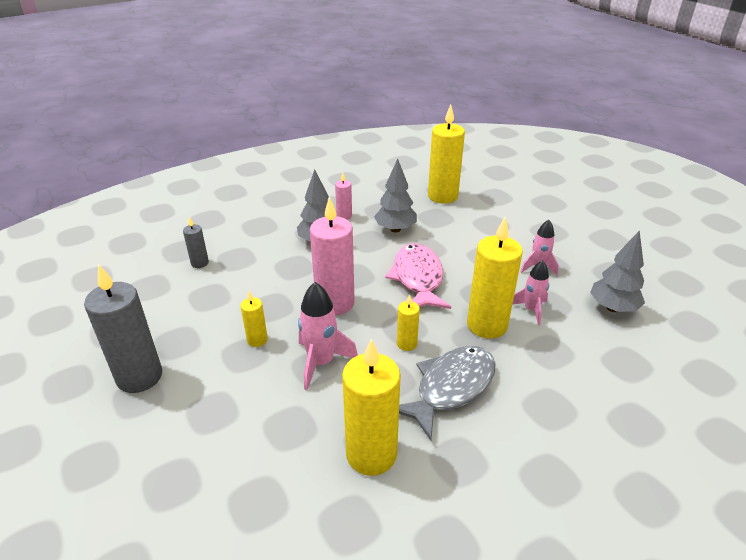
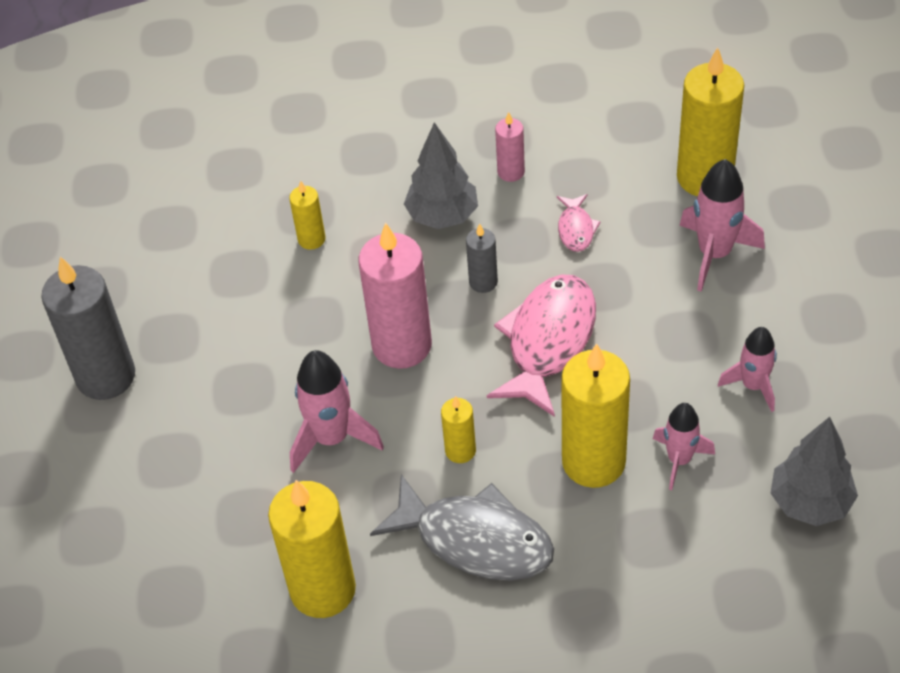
camera: 30 degrees right, 15 degrees up
grey candle [183,217,209,268] -> grey candle moved to [466,224,498,293]
yellow candle [240,291,268,347] -> yellow candle moved to [289,181,326,250]
grey tree [374,159,417,233] -> pink fish [557,194,601,252]
grey fish [399,346,496,440] -> grey fish turned 45 degrees clockwise [370,474,554,581]
none -> pink rocket [679,159,765,292]

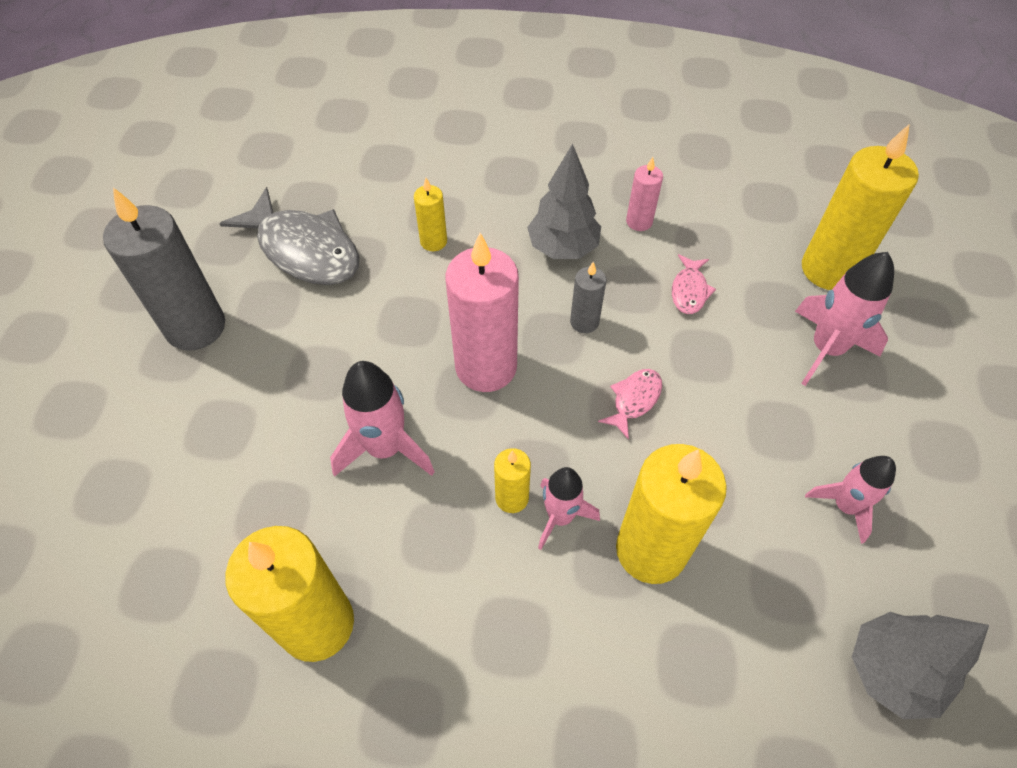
camera: 10 degrees right, 5 degrees up
grey fish [370,474,554,581] -> grey fish moved to [219,187,359,285]
pink fish [487,274,596,417] -> pink fish [598,369,662,439], size x0.47
pink rocket [653,403,715,490] -> pink rocket moved to [538,467,600,550]

